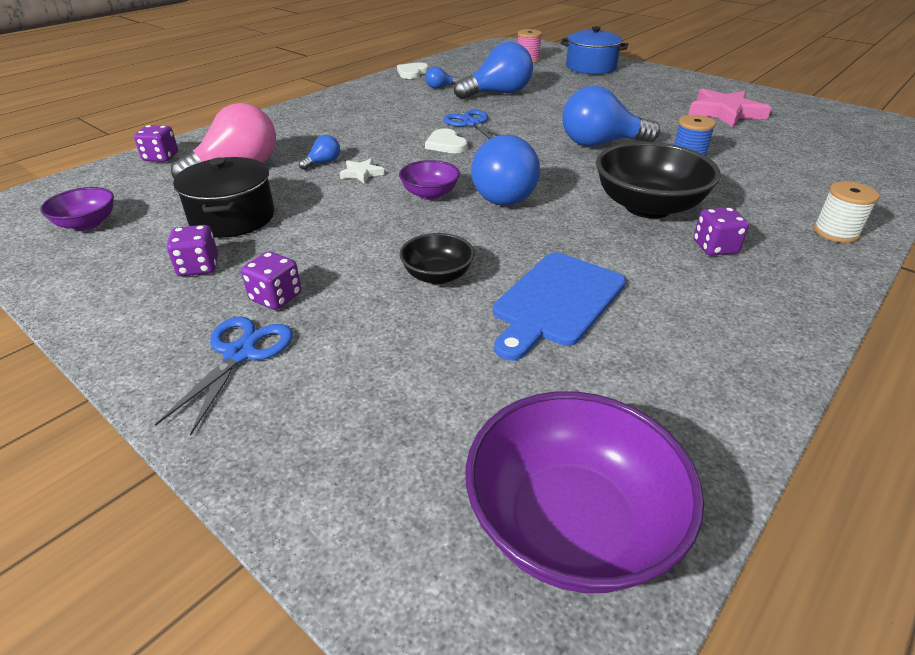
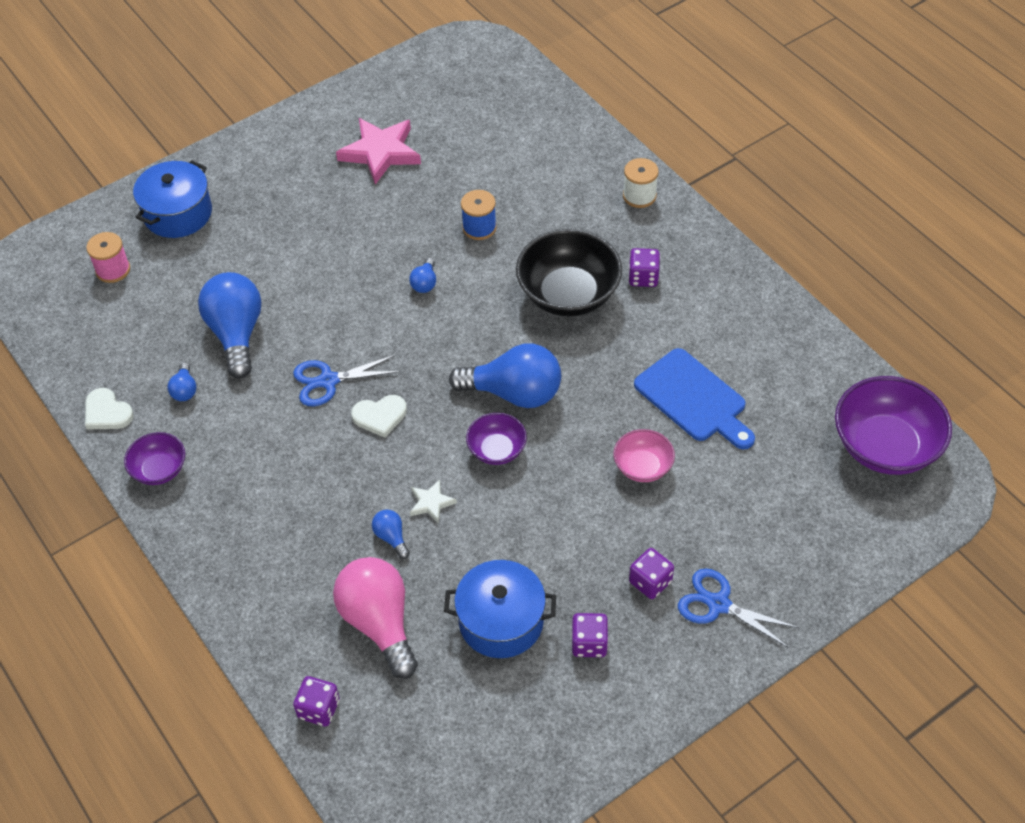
camera: 75 degrees left, 15 degrees up
purple bowl [40,187,114,231] -> purple bowl moved to [124,432,185,485]
black pot [173,157,274,238] -> blue pot [444,560,556,658]
black bowl [400,233,475,284] -> pink bowl [613,429,675,482]
blue light bulb [563,86,660,146] -> blue light bulb [409,258,436,293], size x0.44

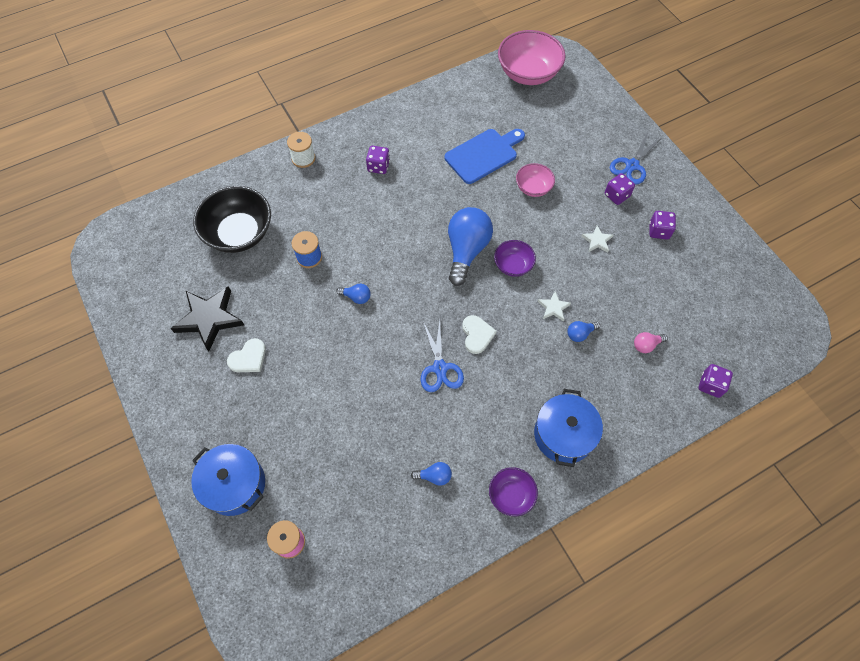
camera: 85 degrees left, 10 degrees up
white heart [85,388,134,429] -> white heart moved to [227,338,266,372]
blue light bulb [198,272,261,378] -> none
pink light bulb [333,557,418,679] -> pink light bulb [634,332,668,353], size x0.44
pink star [336,118,421,184] -> black star [171,286,244,352]
blue pot [444,560,556,658] -> blue pot moved to [534,389,603,467]
black bowl [516,229,622,317] -> black bowl moved to [193,186,271,253]
purple bowl [835,376,952,475] -> pink bowl [498,30,566,85]
none -> white star [581,226,613,252]

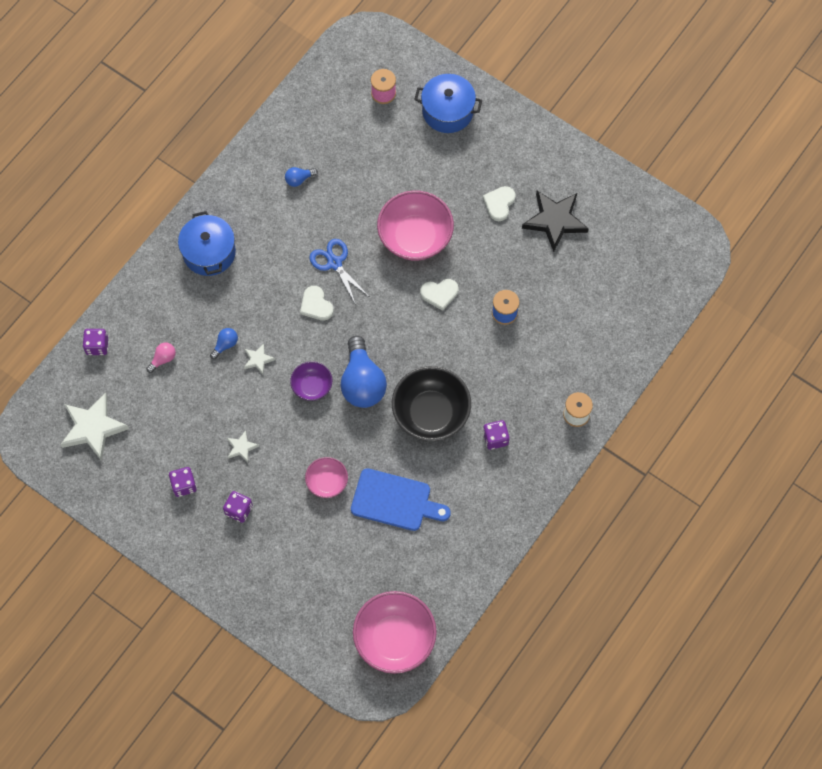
camera: 155 degrees right, 5 degrees up
black bowl [193,186,271,253] -> black bowl moved to [392,366,471,441]
blue light bulb [336,284,371,304] -> white heart [420,279,458,311]
blue cutting board [445,129,525,184] -> blue cutting board turned 105 degrees counterclockwise [351,468,451,531]
purple bowl [489,467,538,516] -> none
blue scissors [610,133,660,185] -> none
none -> white star [60,393,129,461]
none -> pink bowl [377,190,454,261]

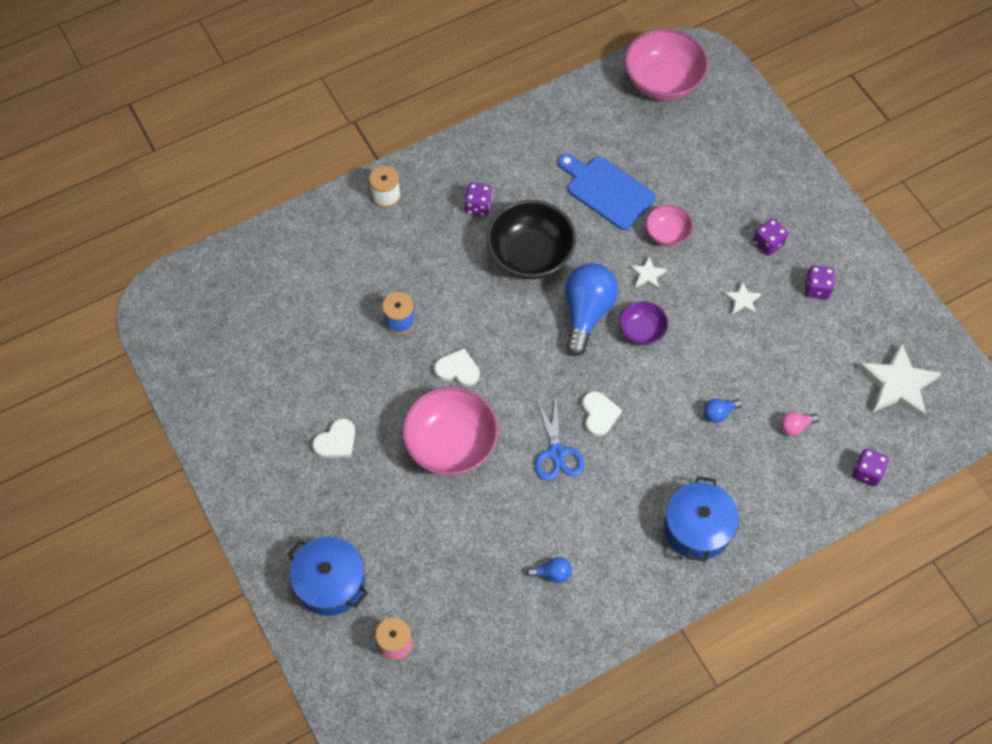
camera: 155 degrees left, 5 degrees down
white star [244,343,275,374] -> white star moved to [630,256,667,290]
black star [522,191,589,252] -> none

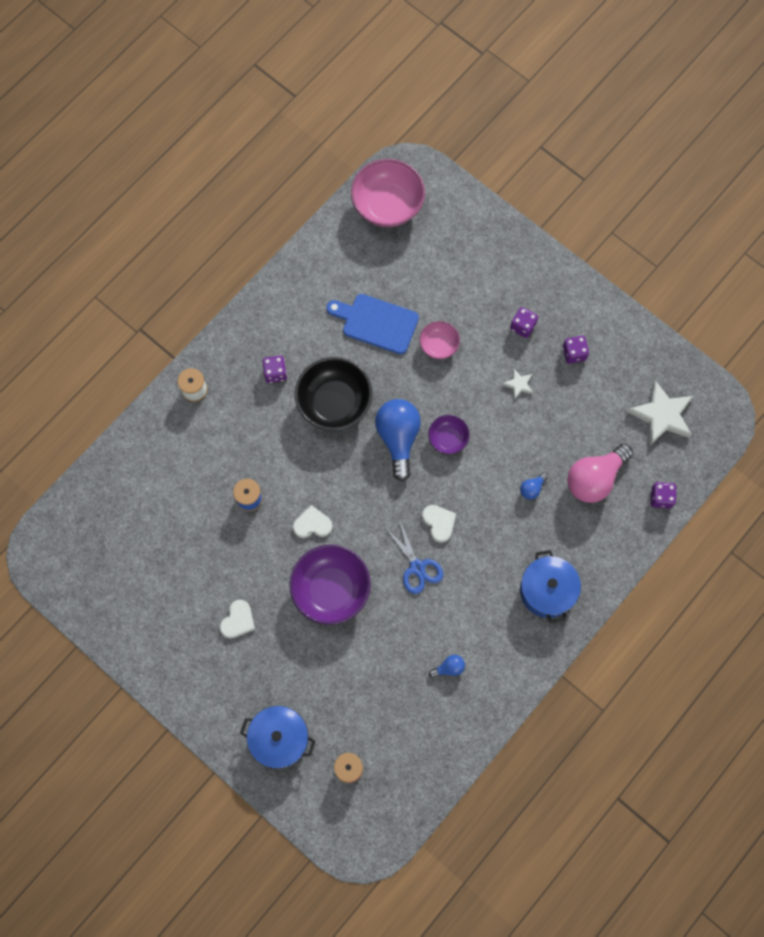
camera: 20 degrees left, 10 degrees up
pink bowl [402,386,499,475] -> purple bowl [289,545,371,625]
white star [630,256,667,290] -> none
pink light bulb [780,412,820,436] -> pink light bulb [567,444,633,503], size x2.25

